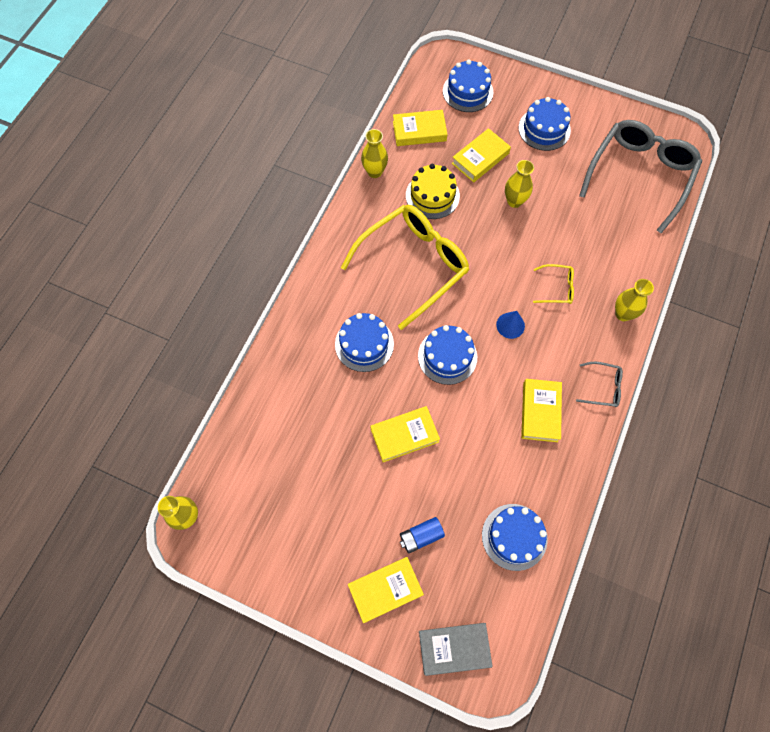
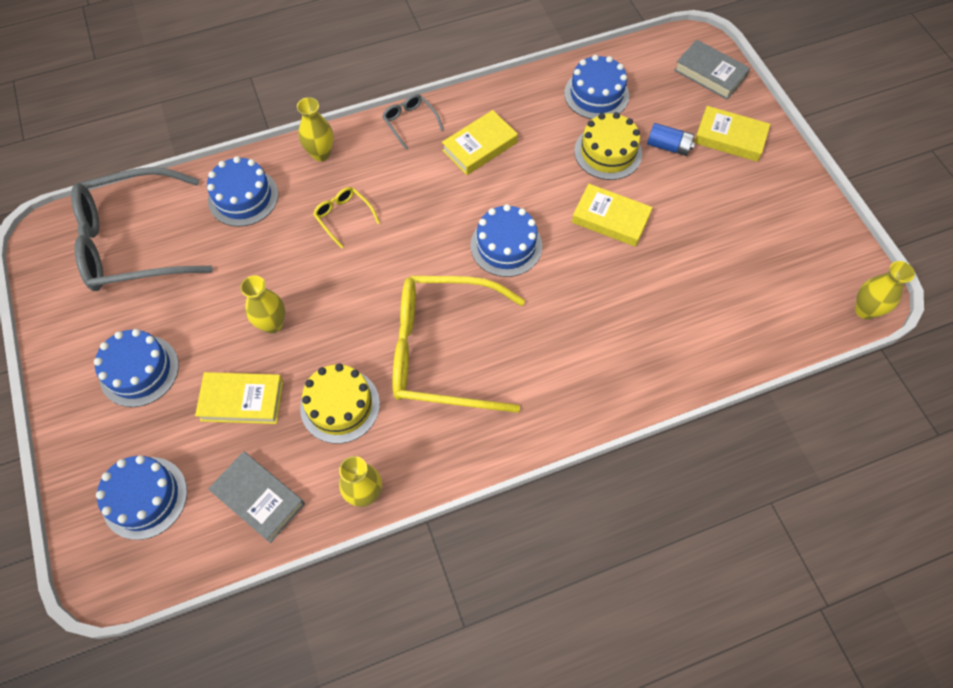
camera: 135 degrees left, 5 degrees down
blue cake [335,313,394,372] -> blue cake moved to [207,156,278,227]
yellow book [393,110,448,146] -> grey book [208,451,305,543]
blue cone [496,311,525,339] -> none
none -> yellow cake [574,112,642,180]

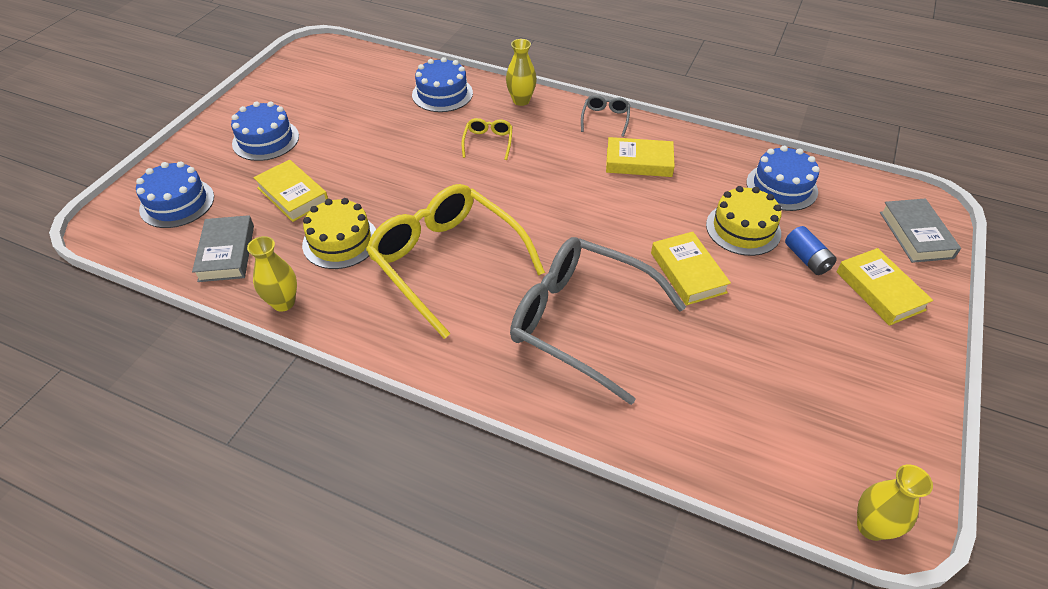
camera: 45 degrees right, 15 degrees down
grey glasses [71,167,213,291] -> grey glasses moved to [510,237,686,405]
yellow vase [241,276,285,333] -> none
blue cake [470,204,542,277] -> none

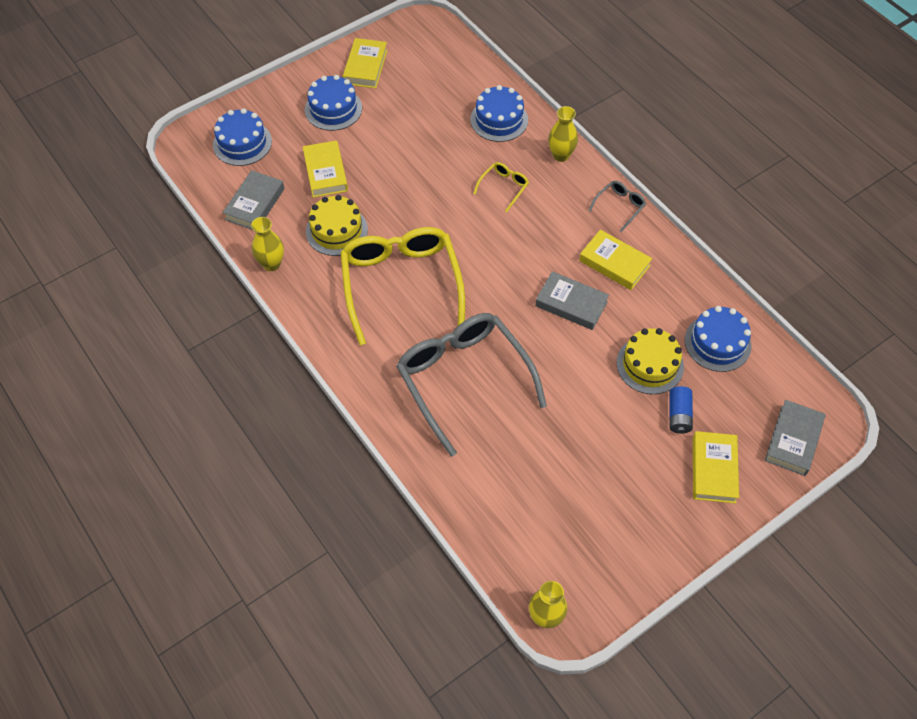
camera: 30 degrees right, 10 degrees up
yellow book [651,232,731,306] -> yellow book moved to [343,38,388,88]
none -> grey book [535,271,609,330]

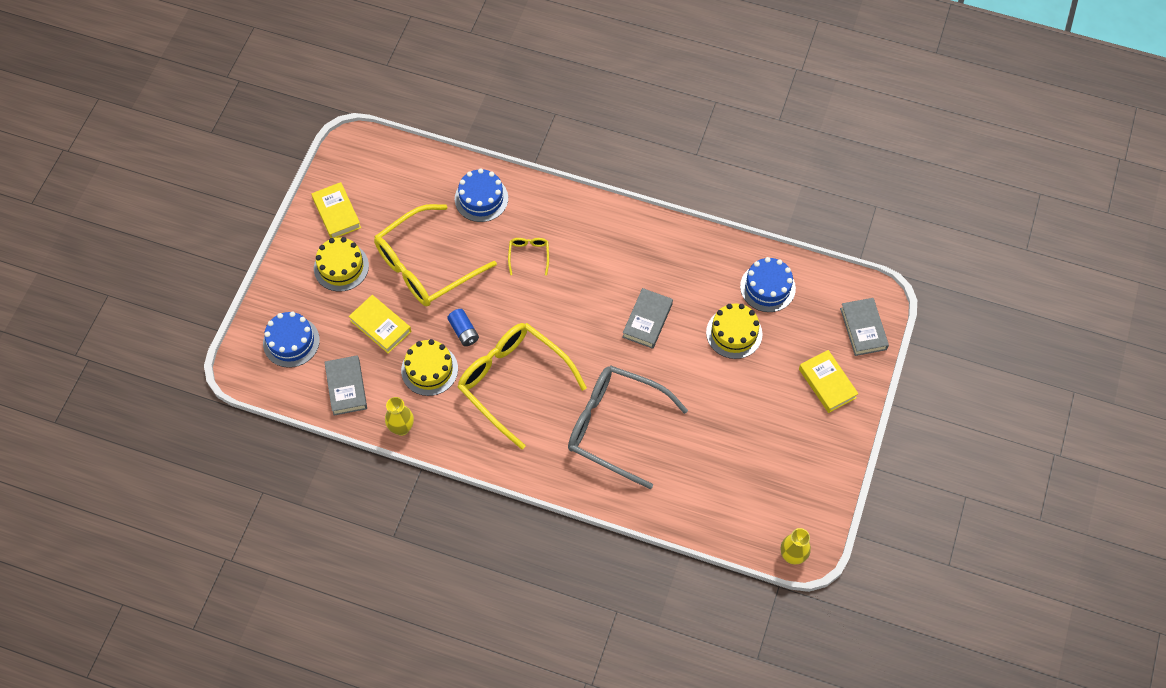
camera: 35 degrees left, 5 degrees up
blue cake [305,75,362,131] -> yellow cake [314,237,369,292]
grey book [535,271,609,330] -> grey book turned 60 degrees counterclockwise [622,288,673,349]
yellow vase [548,106,578,162] -> none
yellow book [579,230,652,290] -> none
grey glasses [588,181,646,232] -> none
blue battery [669,386,693,434] -> blue battery moved to [447,309,479,346]
none -> yellow glasses [374,204,497,306]

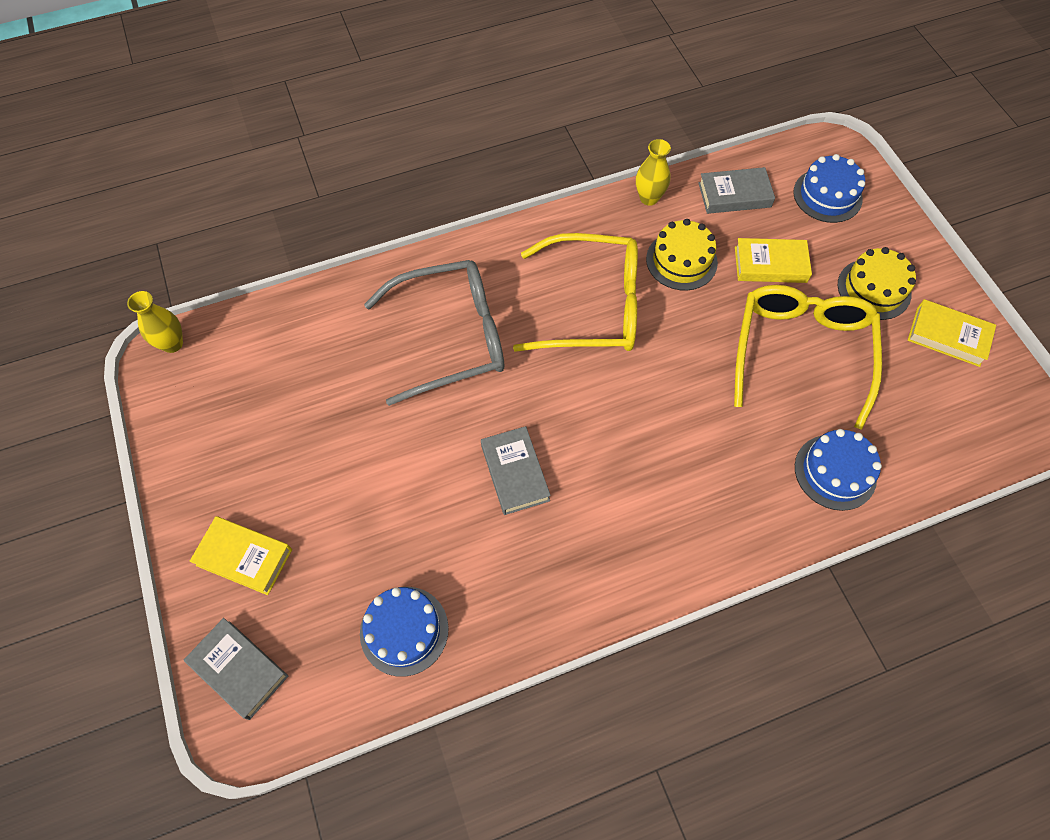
camera: 140 degrees right, 0 degrees up
grey book [325,355,367,416] -> grey book turned 45 degrees counterclockwise [698,167,775,214]
blue battery [447,309,479,346] -> none
yellow glasses [508,238,549,275] -> none
yellow cake [706,304,762,359] -> none

